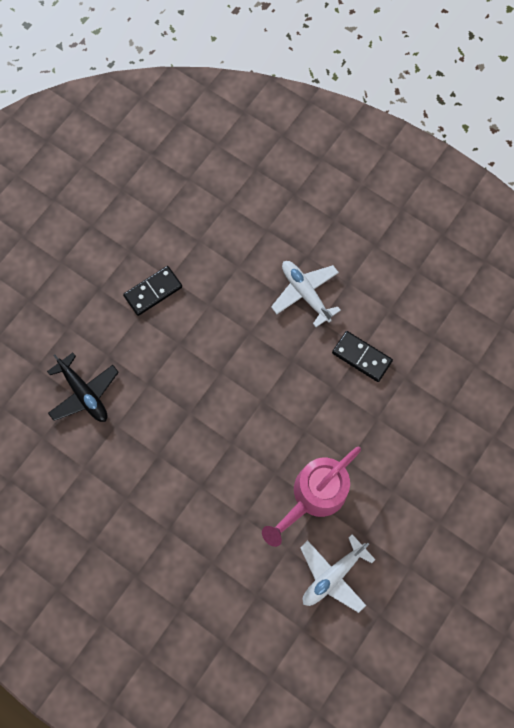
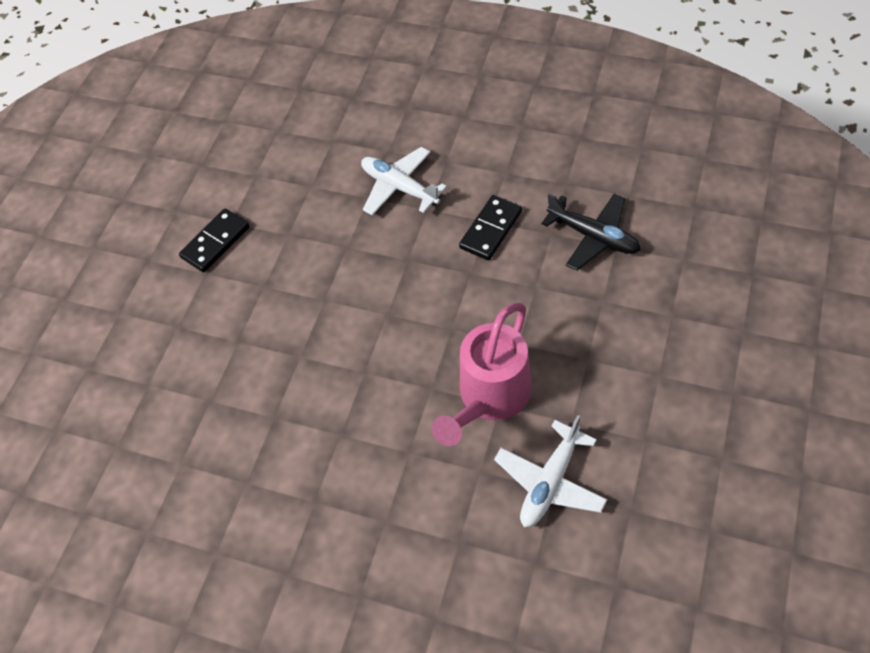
camera: 10 degrees left, 15 degrees down
black plane [47,353,119,422] -> black plane moved to [541,194,641,271]
black domino [332,331,393,382] -> black domino turned 75 degrees counterclockwise [459,195,522,260]

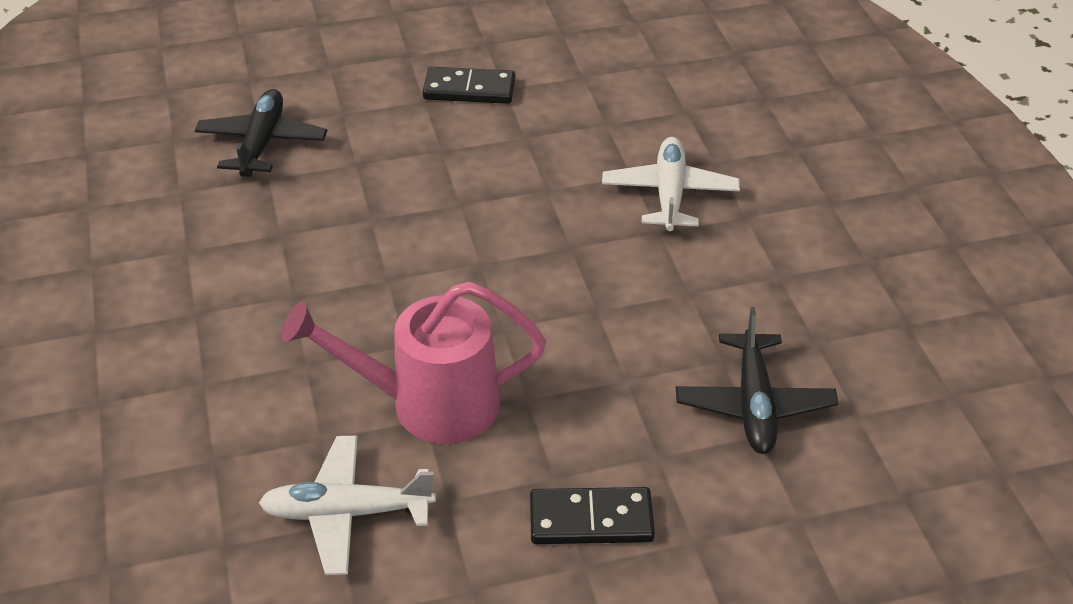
camera: 50 degrees right, 15 degrees down
black domino [459,195,522,260] -> black domino moved to [530,487,655,544]
none -> black plane [194,89,327,177]

